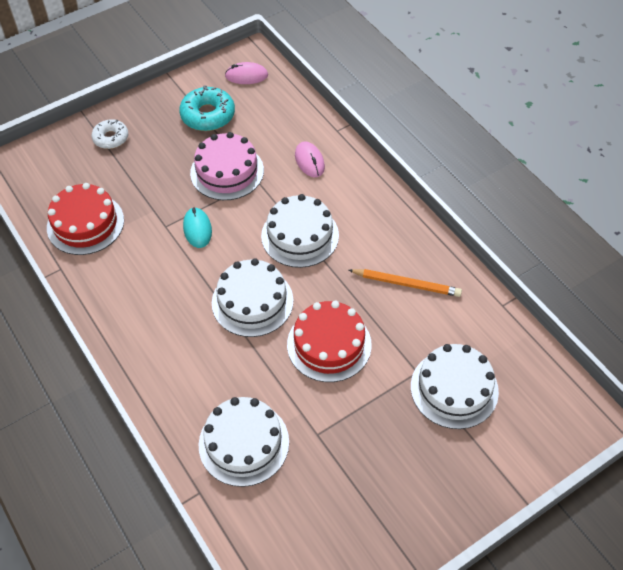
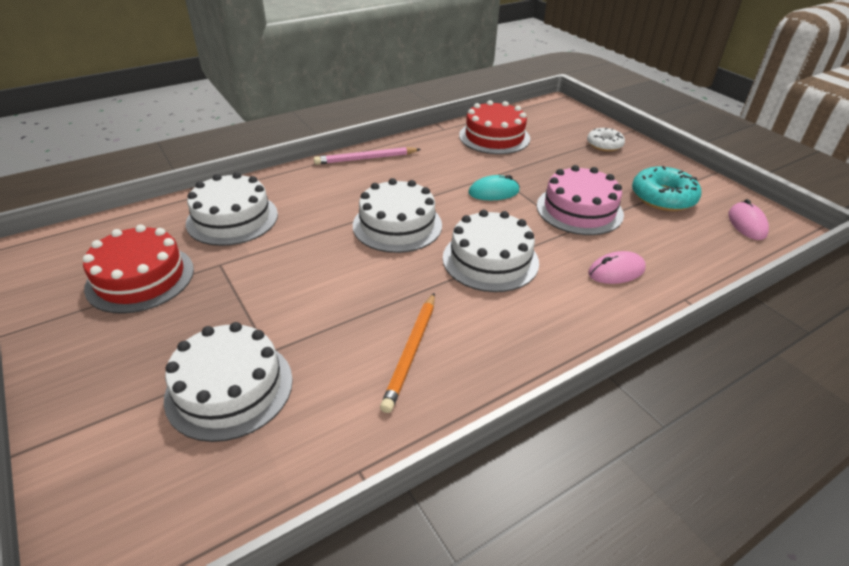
camera: 90 degrees right, 15 degrees down
red cake [287,301,372,382] -> red cake moved to [83,224,194,314]
none -> pink pencil [314,147,421,165]

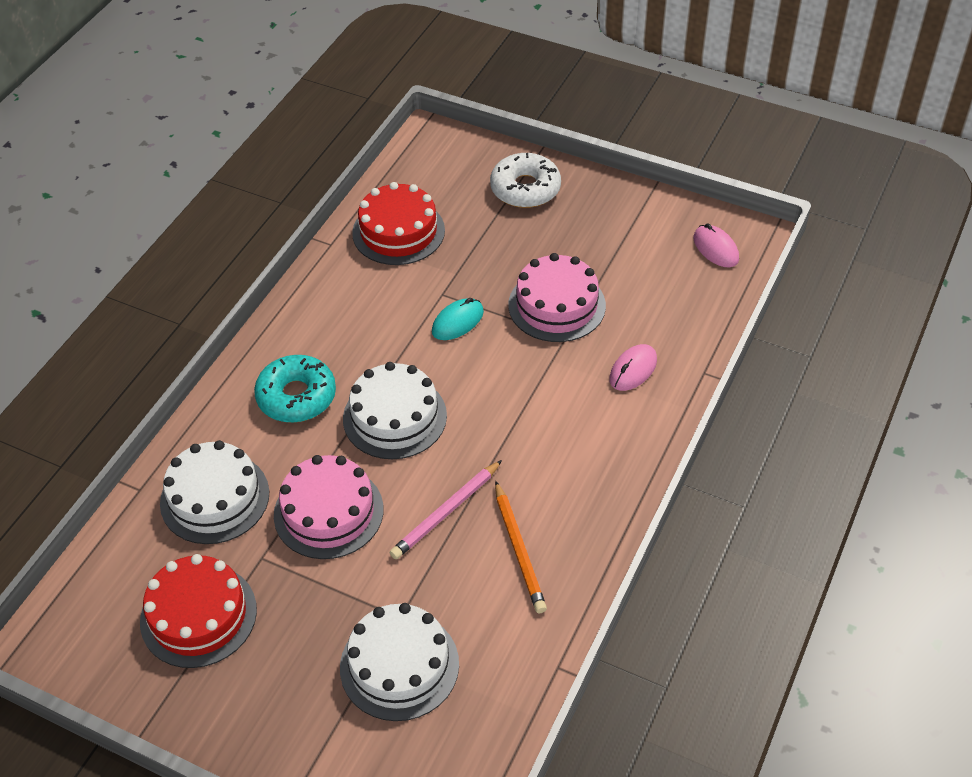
camera: 30 degrees left, 10 degrees up
pink pencil [314,147,421,165] -> pink pencil moved to [389,460,502,559]
white cake [443,210,539,292] -> none
white donut [587,128,625,151] -> white donut [490,153,561,208], size x1.55
turquoise donut [632,166,702,211] -> turquoise donut moved to [254,355,336,423]
none -> pink cake [274,455,384,559]

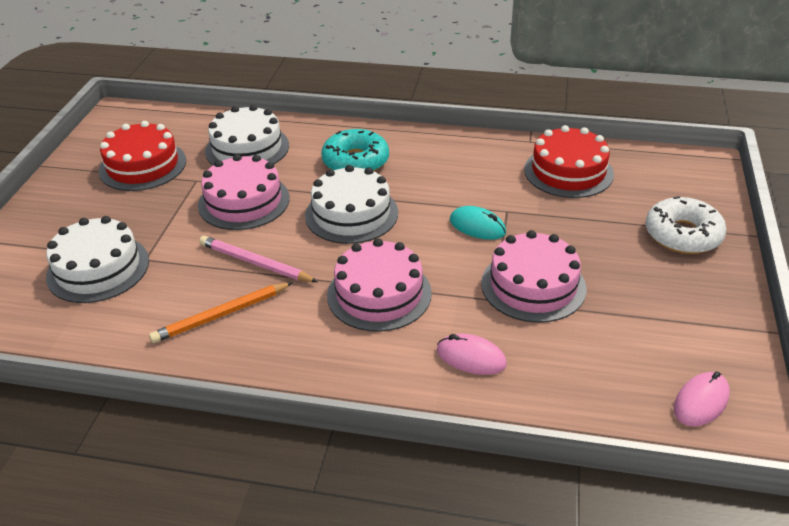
camera: 75 degrees right, 10 degrees down
none -> pink cake [327,238,432,332]

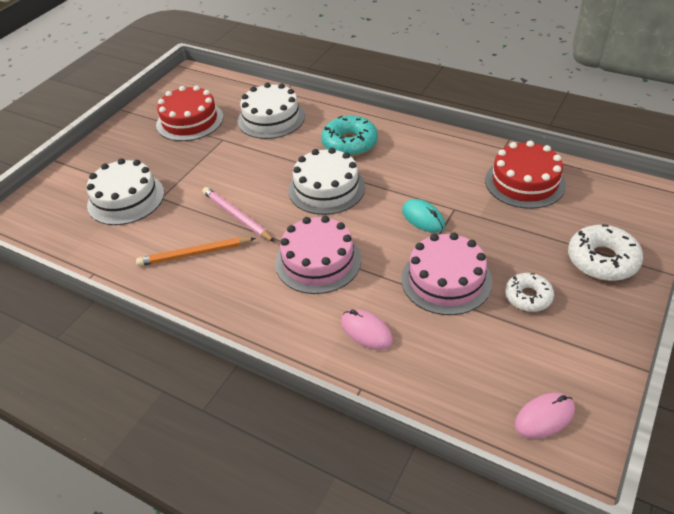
camera: 20 degrees right, 5 degrees up
pink cake [198,154,290,230] -> none
none -> white donut [505,273,554,312]

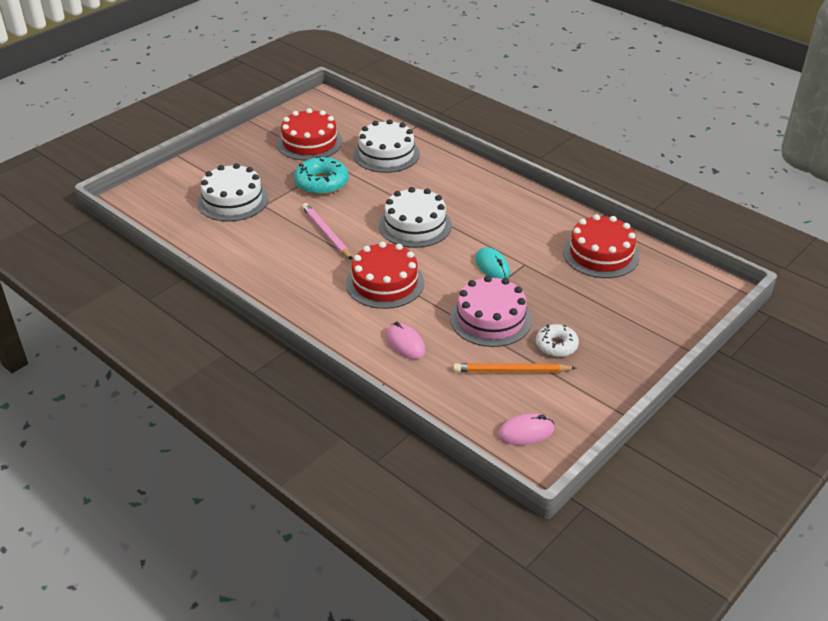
camera: 10 degrees right, 5 degrees down
orange pencil [136,238,256,266] -> orange pencil moved to [453,363,577,373]
pink cake [275,216,361,294] -> red cake [346,241,424,309]
turquoise donut [321,116,378,156] -> turquoise donut moved to [294,156,349,195]
white donut [568,225,643,281] -> none

